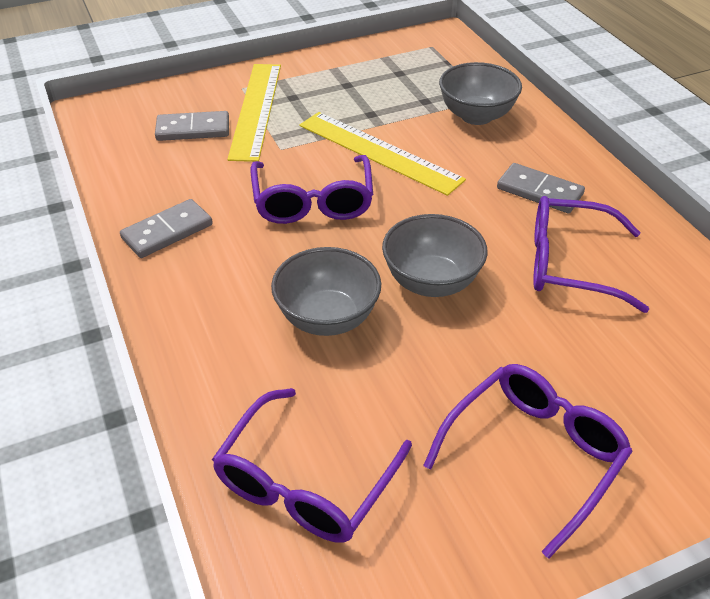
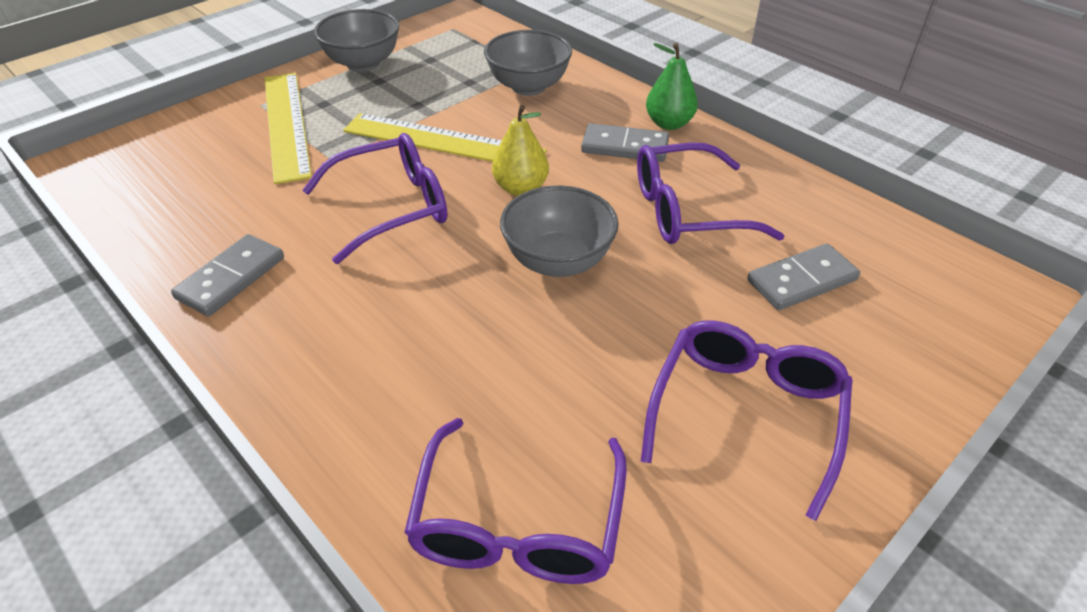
camera: 20 degrees left, 0 degrees up
grey domino [155,111,229,141] -> grey domino moved to [747,243,860,310]
purple glasses [251,155,373,224] -> purple glasses turned 90 degrees counterclockwise [302,133,447,264]
grey bowl [271,247,381,336] -> grey bowl moved to [314,9,399,72]
none -> yellow pear [492,105,549,196]
none -> green pear [646,43,698,130]

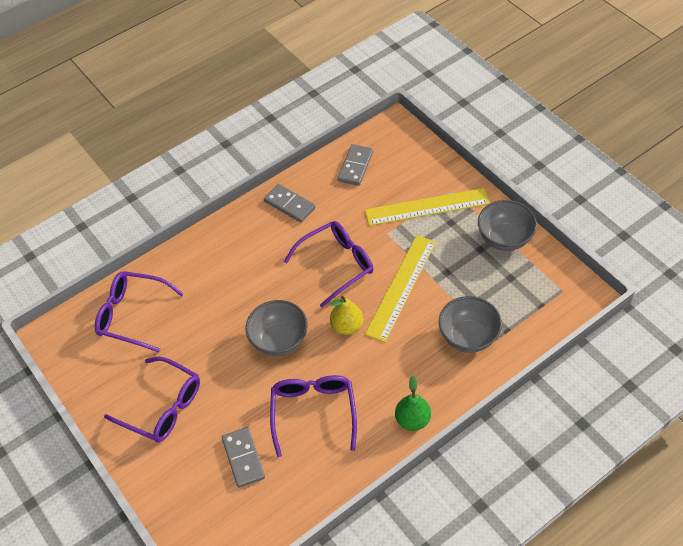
camera: 100 degrees right, 10 degrees up
purple glasses [302,133,447,264] -> purple glasses turned 105 degrees counterclockwise [284,221,374,307]
grey domino [581,123,669,162] -> grey domino moved to [337,144,373,186]

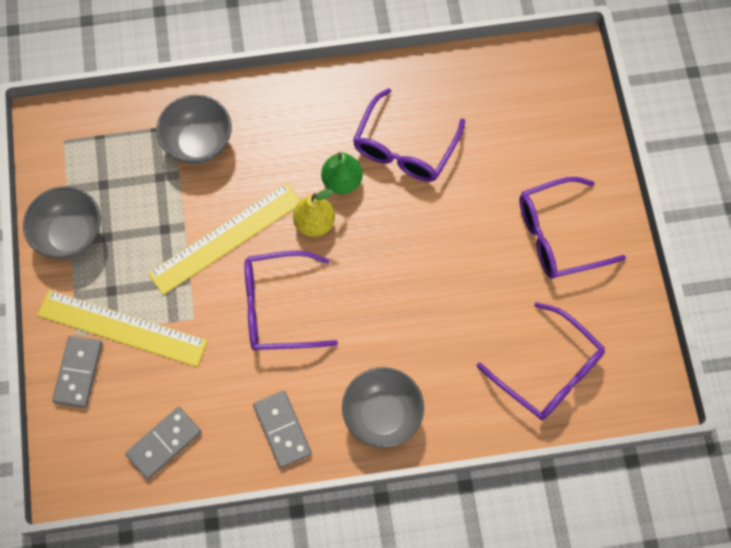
camera: 155 degrees left, 15 degrees up
purple glasses [104,356,200,442] -> purple glasses turned 75 degrees counterclockwise [519,177,626,279]
grey domino [222,427,265,488] -> grey domino moved to [52,336,102,408]
grey bowl [245,300,308,356] -> grey bowl moved to [342,367,424,448]
green pear [395,375,431,431] -> green pear moved to [321,152,363,194]

